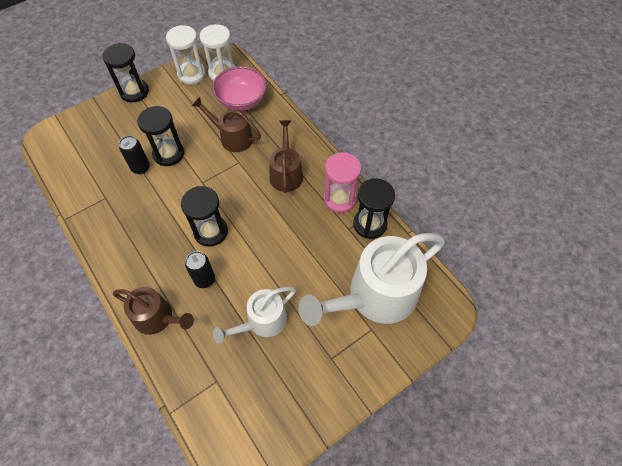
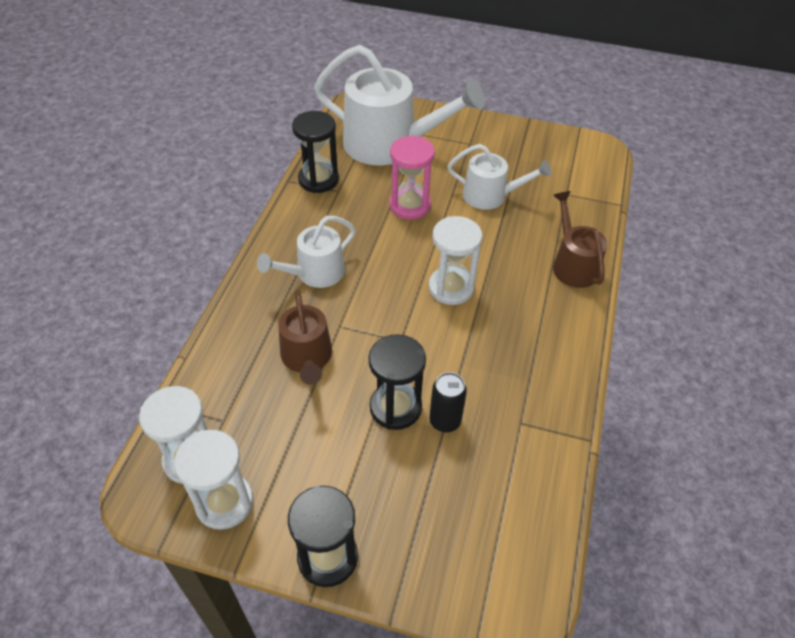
camera: 130 degrees left, 10 degrees down
black hourglass [181,186,228,247] -> white hourglass [429,216,482,305]
black can [185,251,215,288] -> none
pink bowl [212,66,267,111] -> none
brown watering can [269,120,303,193] -> white watering can [257,216,356,288]
pink hourglass [324,152,361,213] -> pink hourglass moved to [389,135,435,220]

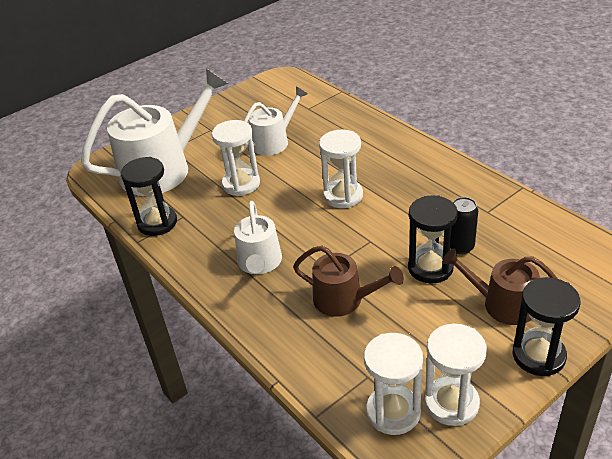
camera: 50 degrees left, 10 degrees down
pink hourglass [389,135,435,220] -> white hourglass [212,120,260,196]
brown watering can [553,191,607,288] -> brown watering can moved to [442,248,558,325]

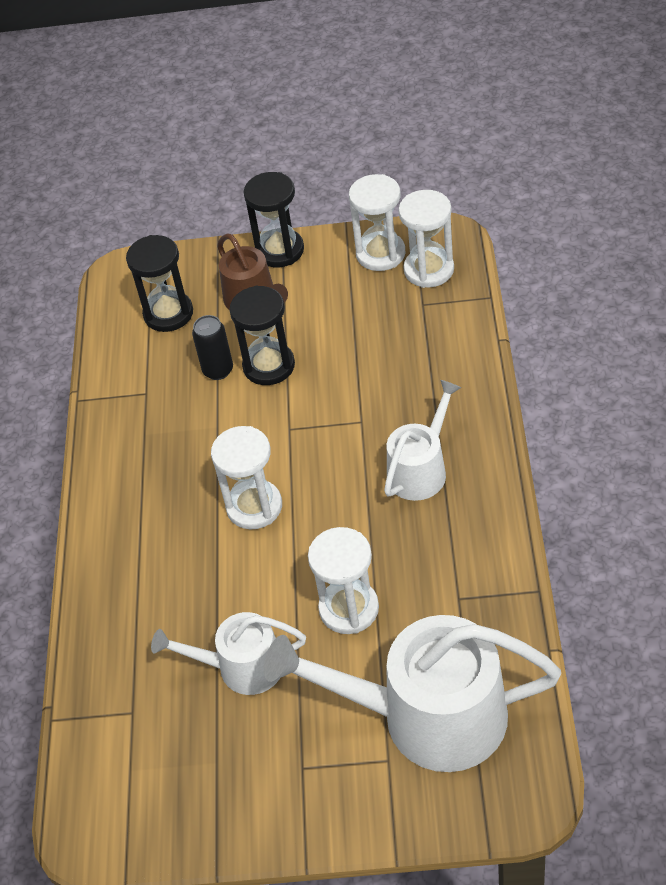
camera: 140 degrees left, 10 degrees up
black hourglass [121,157,177,236] -> black hourglass moved to [126,235,193,332]
brown watering can [293,245,404,317] -> none

